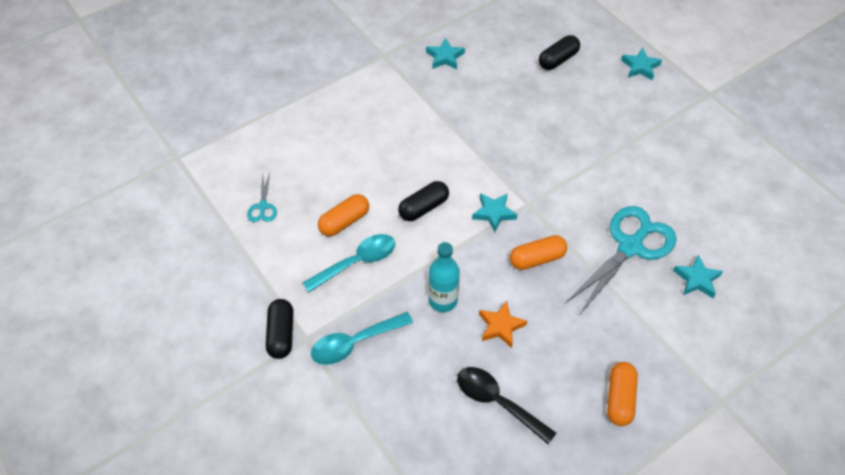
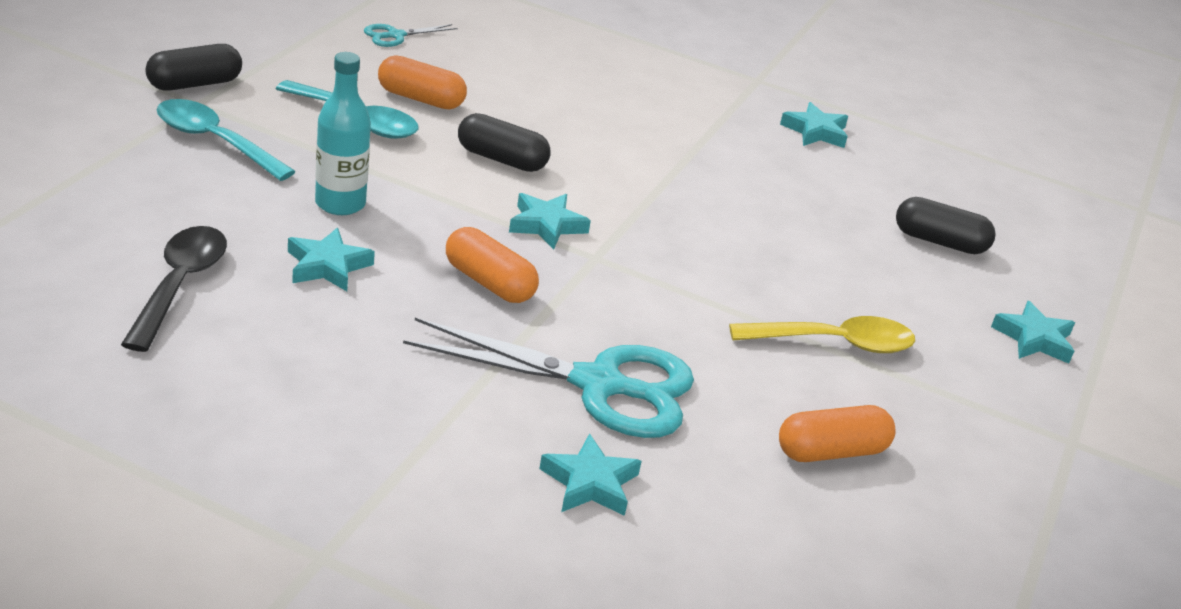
camera: 55 degrees right, 20 degrees down
orange star [479,301,527,348] -> turquoise star [288,228,375,291]
orange capsule [607,362,638,426] -> orange capsule moved to [779,405,896,462]
none -> yellow spoon [729,316,915,353]

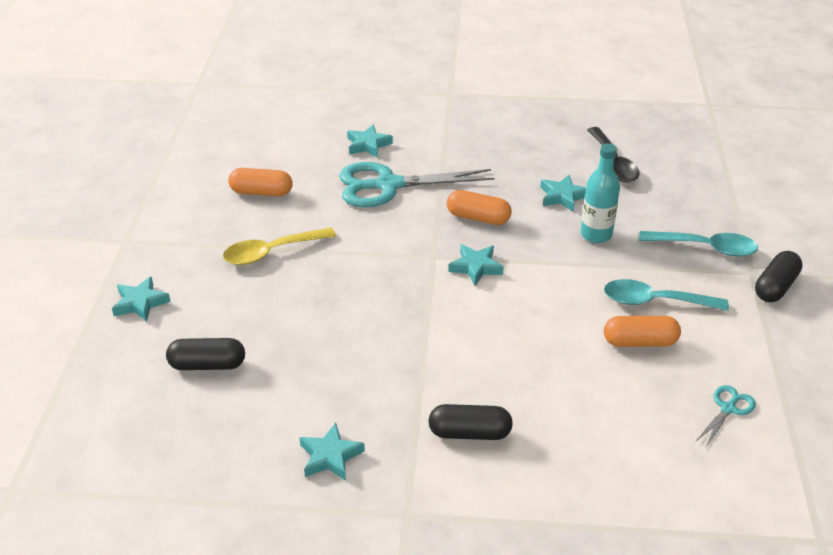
camera: 165 degrees right, 5 degrees up
black capsule [458,113,551,172] -> black capsule moved to [428,404,513,440]
orange capsule [779,405,896,462] -> orange capsule turned 45 degrees clockwise [228,168,293,197]

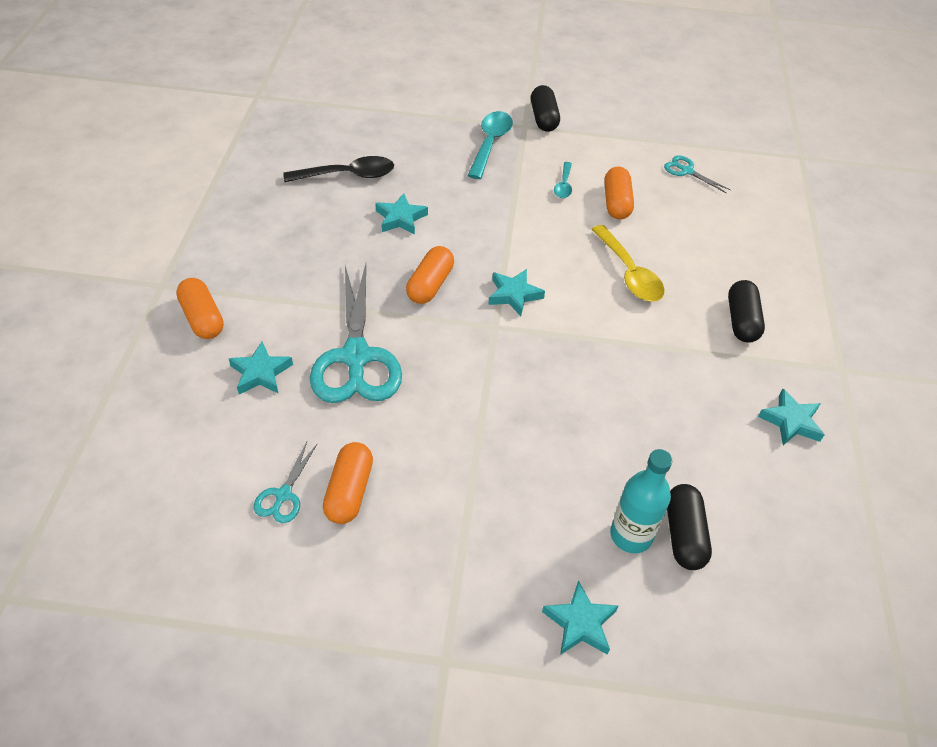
camera: 90 degrees left, 10 degrees up
yellow spoon [223,228,336,265] -> yellow spoon moved to [591,225,665,302]
turquoise bottle [580,144,620,243] -> turquoise bottle moved to [610,449,673,553]
turquoise spoon [604,279,729,311] -> turquoise spoon [554,162,572,198], size x0.56
black capsule [755,251,803,302] -> black capsule turned 45 degrees clockwise [531,85,560,132]
none -> orange capsule [176,278,224,339]
none -> turquoise scissors [253,442,318,523]

